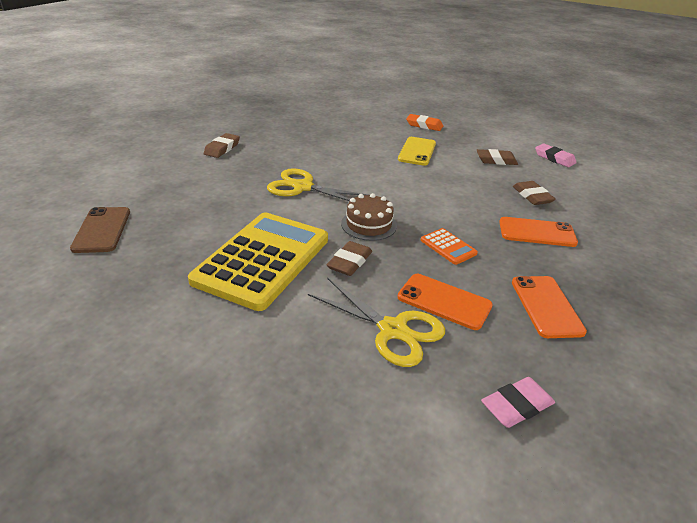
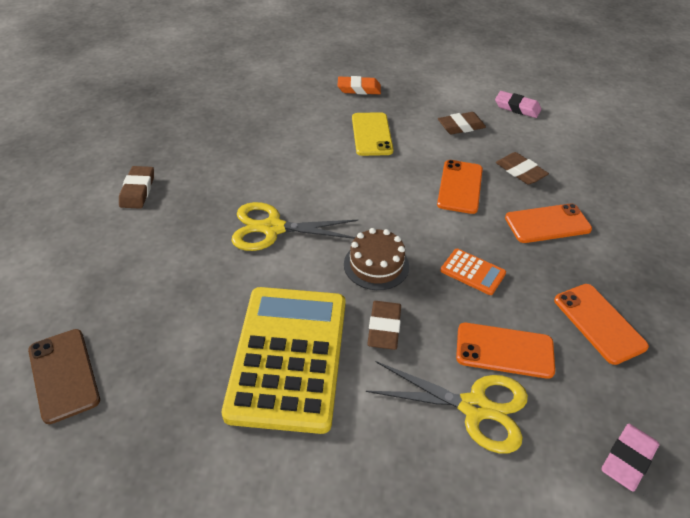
camera: 20 degrees left, 10 degrees up
none -> orange phone [437,160,483,214]

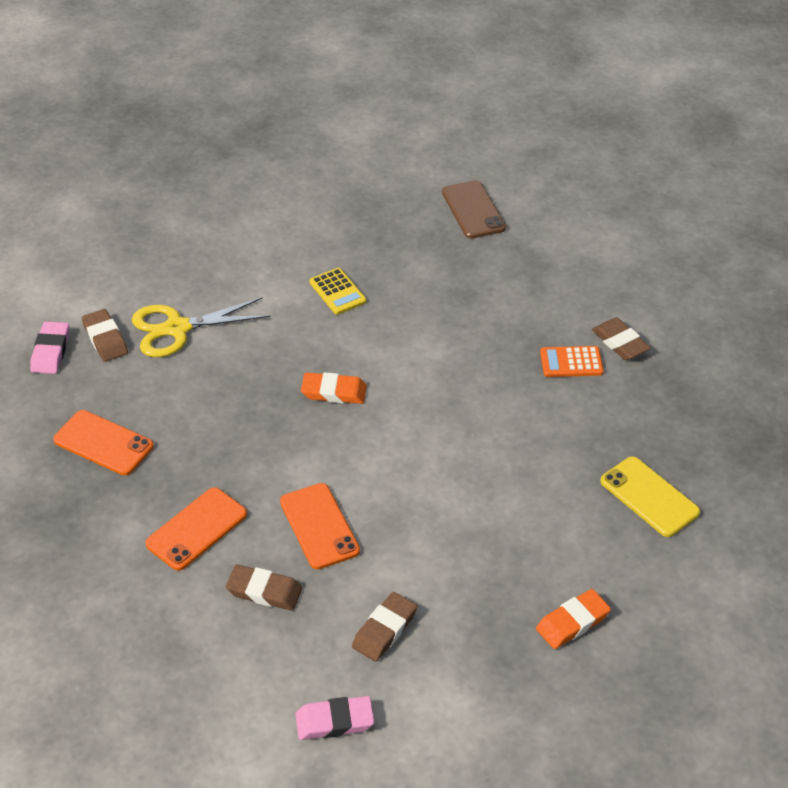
camera: 145 degrees right, 0 degrees up
brown phone [28,329,100,424] -> brown phone turned 45 degrees clockwise [442,180,506,238]
yellow calculator [222,287,346,434] -> yellow calculator [309,268,367,315], size x0.41
yellow scissors [231,202,358,251] -> none
brown cake [344,228,409,290] -> orange eraser [301,372,367,404]
yellow phone [352,112,393,156] -> yellow phone moved to [600,456,700,537]
brown eraser [367,301,401,350] -> brown eraser moved to [82,309,128,362]
orange calculator [440,249,506,295] -> orange calculator moved to [540,346,604,377]
orange phone [456,323,555,379] -> none

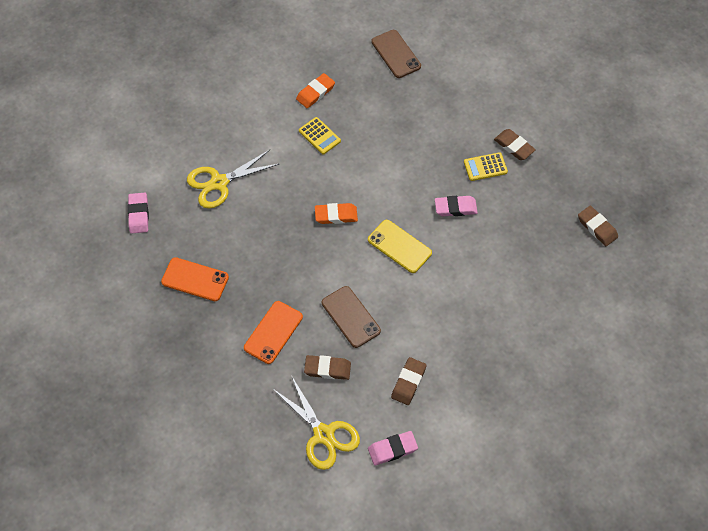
camera: 10 degrees left, 15 degrees up
brown eraser [82,309,128,362] -> brown eraser moved to [578,206,618,246]
orange phone [280,483,360,569] -> brown phone [322,286,381,348]
orange eraser [536,589,611,649] -> orange eraser moved to [296,73,335,108]
orange calculator [540,346,604,377] -> yellow calculator [464,152,508,181]
yellow phone [600,456,700,537] -> yellow phone moved to [368,220,432,273]
none -> yellow scissors [273,375,360,470]
none -> pink eraser [435,196,478,216]

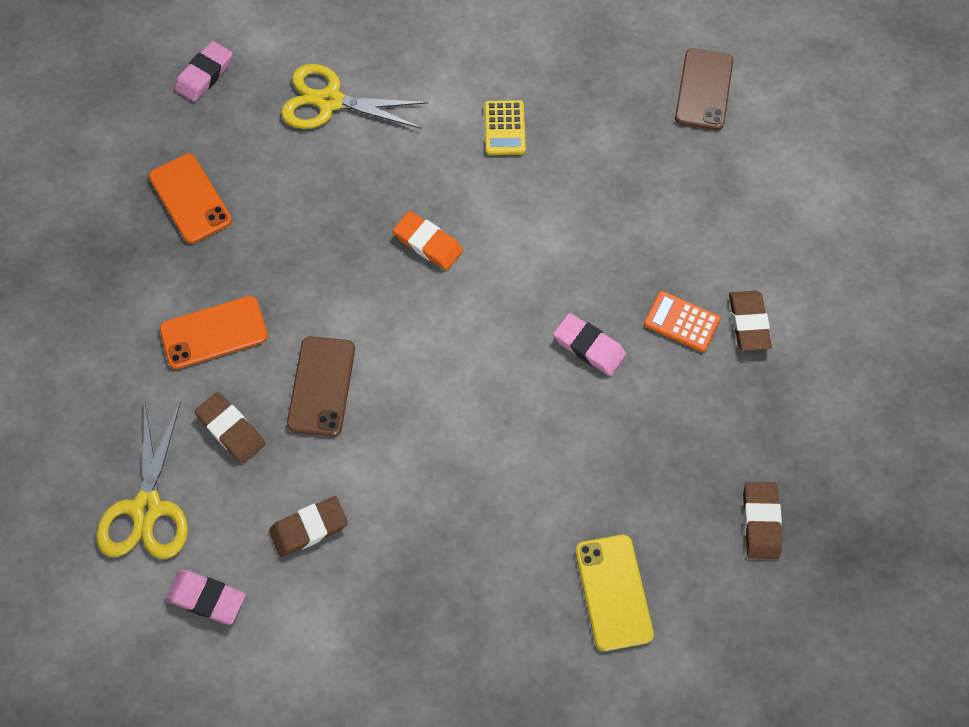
camera: 40 degrees right, 5 degrees up
orange eraser [296,73,335,108] -> none
yellow phone [368,220,432,273] -> yellow phone moved to [575,535,654,651]
yellow calculator [464,152,508,181] -> orange calculator [644,291,721,352]

